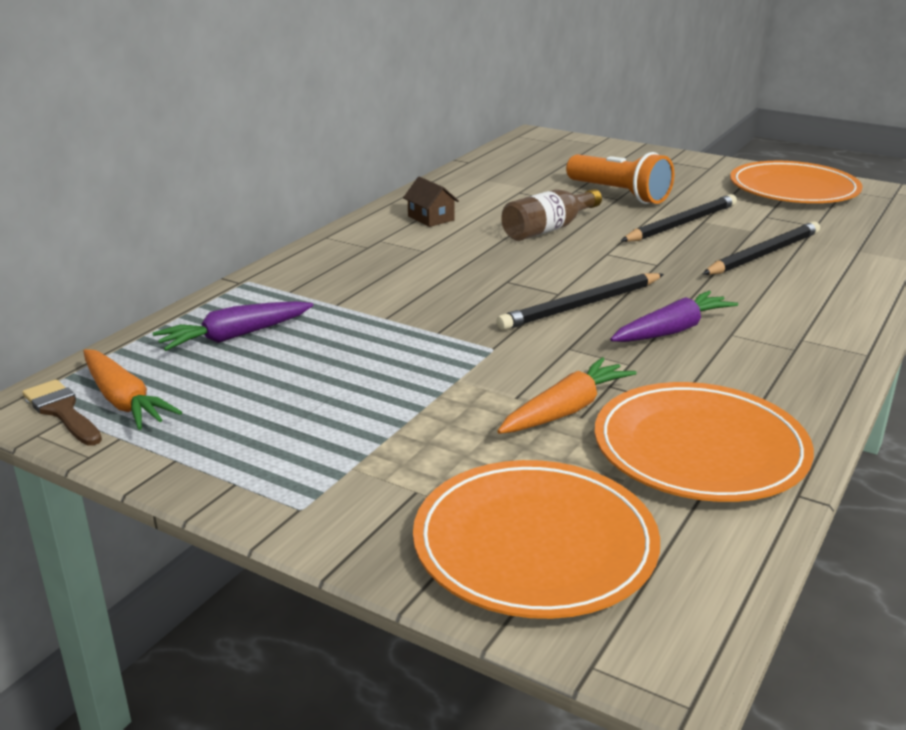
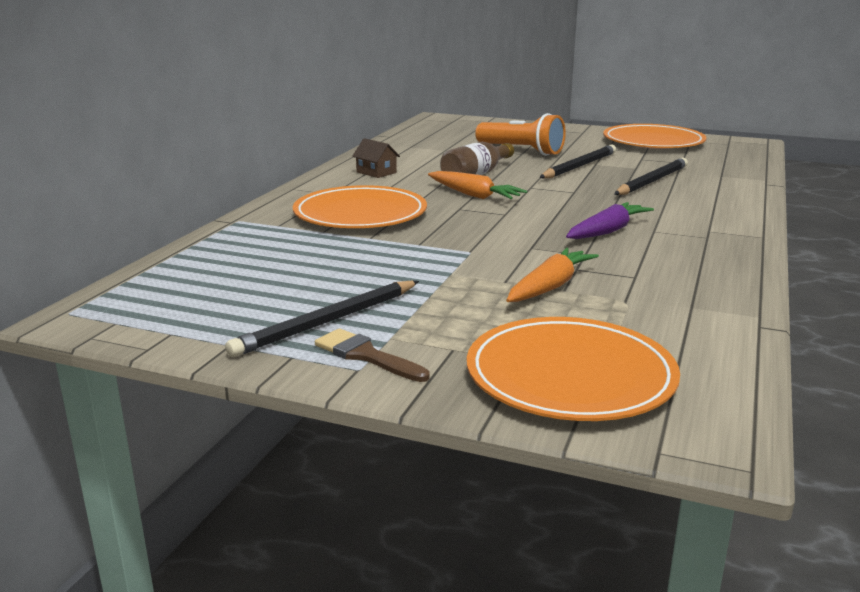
camera: 10 degrees left, 5 degrees down
brown brush [22,379,102,446] -> brown brush moved to [315,328,430,382]
orange carrot [83,349,182,430] -> orange carrot moved to [428,171,527,199]
purple carrot [153,301,313,351] -> none
black pencil [497,273,664,330] -> black pencil moved to [225,281,419,357]
orange plate [595,382,814,502] -> orange plate moved to [293,185,427,228]

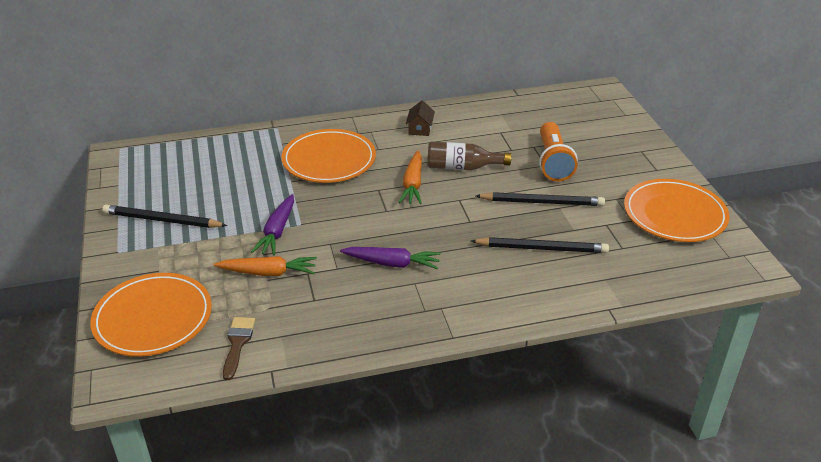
camera: 55 degrees right, 15 degrees up
brown brush [315,328,430,382] -> brown brush moved to [223,317,255,380]
none -> purple carrot [251,194,294,256]

